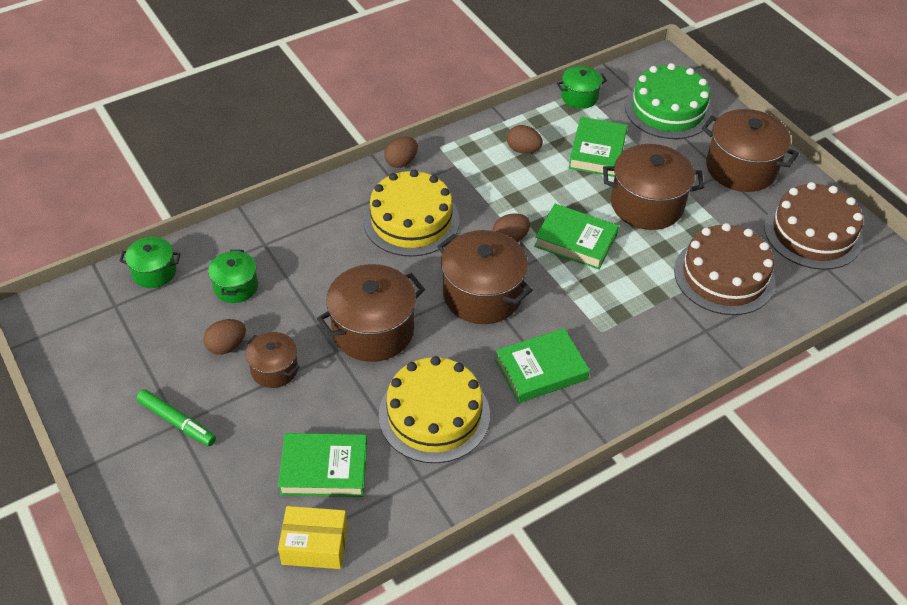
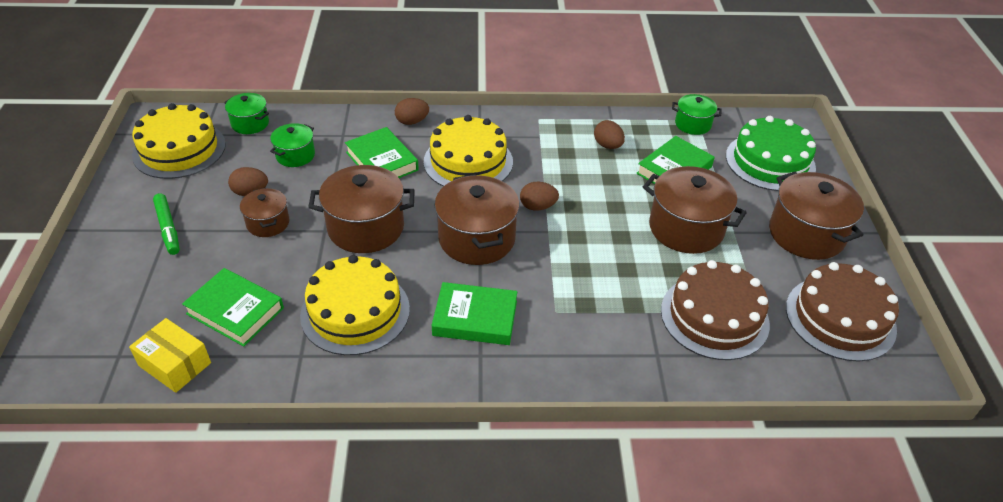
camera: 30 degrees right, 5 degrees down
brown egg [384,136,418,168] -> brown egg moved to [395,98,429,125]
green book [534,204,619,270] -> green book moved to [345,127,419,178]
none -> yellow cake [132,103,226,179]

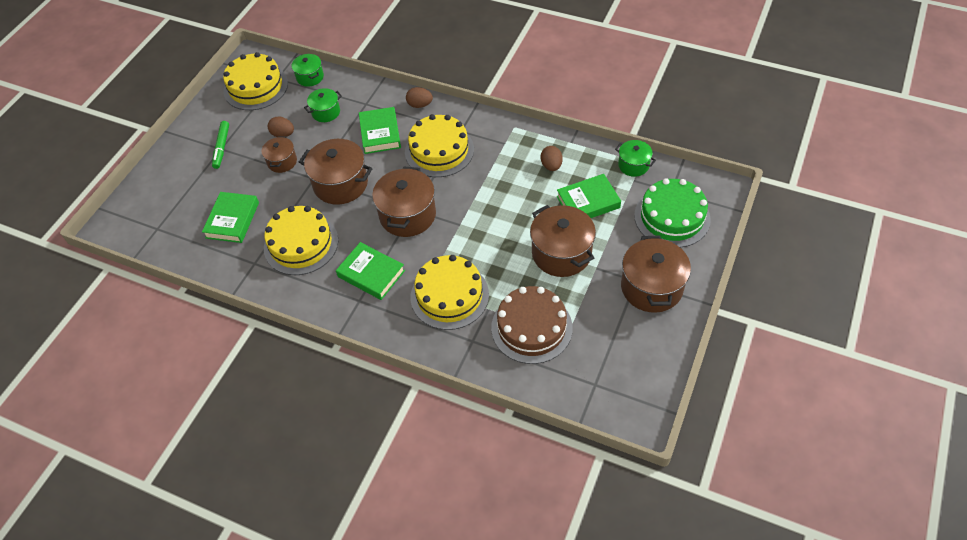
camera: 30 degrees right, 10 degrees up
yellow box [129,318,211,393] -> none
green book [182,268,284,347] -> green book turned 45 degrees clockwise [202,192,259,243]
brown egg [520,182,559,211] -> none
brown cake [786,262,899,362] -> none
none -> yellow cake [411,255,489,330]

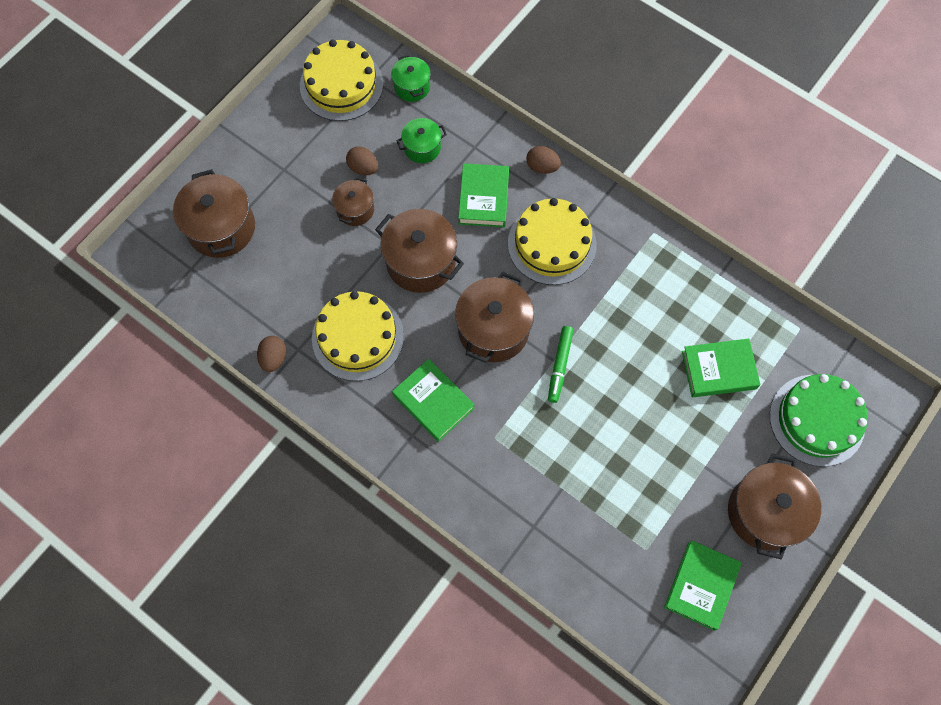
camera: 10 degrees right, 15 degrees up
green book [202,192,259,243] -> green book moved to [664,540,742,631]
green marker [212,121,229,169] -> green marker moved to [548,326,574,403]
yellow cake [411,255,489,330] -> none
brown cake [491,286,573,364] -> none
brown pot [530,205,596,277] -> brown pot moved to [173,169,255,258]
brown egg [541,146,563,171] -> brown egg moved to [257,336,286,372]
green pot [615,140,656,177] -> none

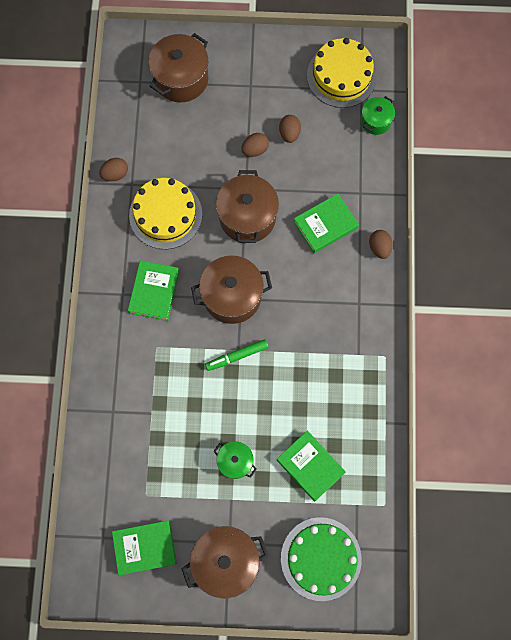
camera: 55 degrees right, 5 degrees up
brown pot [332,177,374,226] -> brown egg [241,133,269,157]
green pot [396,118,447,163] -> green pot moved to [213,441,257,479]
yellow cake [508,198,597,285] -> none

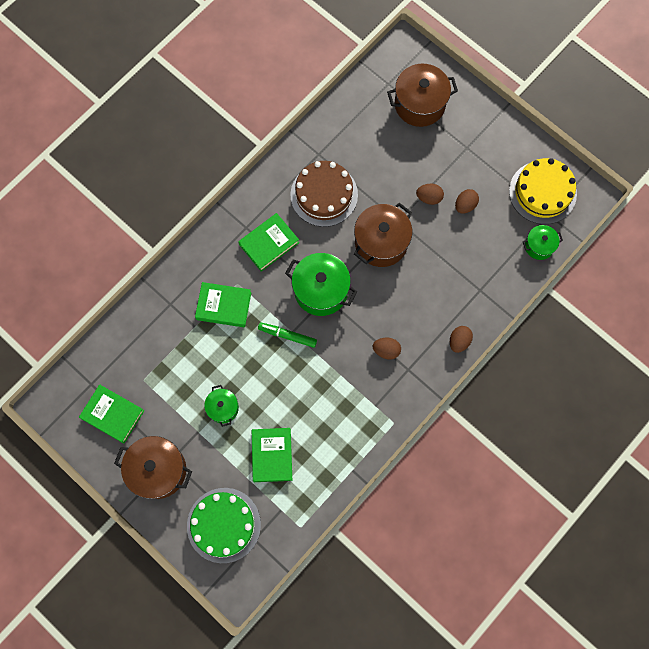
camera: 40 degrees right, 0 degrees up
brown egg [99,158,128,181] -> brown egg moved to [373,338,401,360]
yellow cake [129,178,202,249] -> brown cake [290,161,358,227]
brown pot [191,255,272,324] -> green pot [285,253,357,316]
green book [293,194,359,253] -> green book moved to [195,282,251,327]

